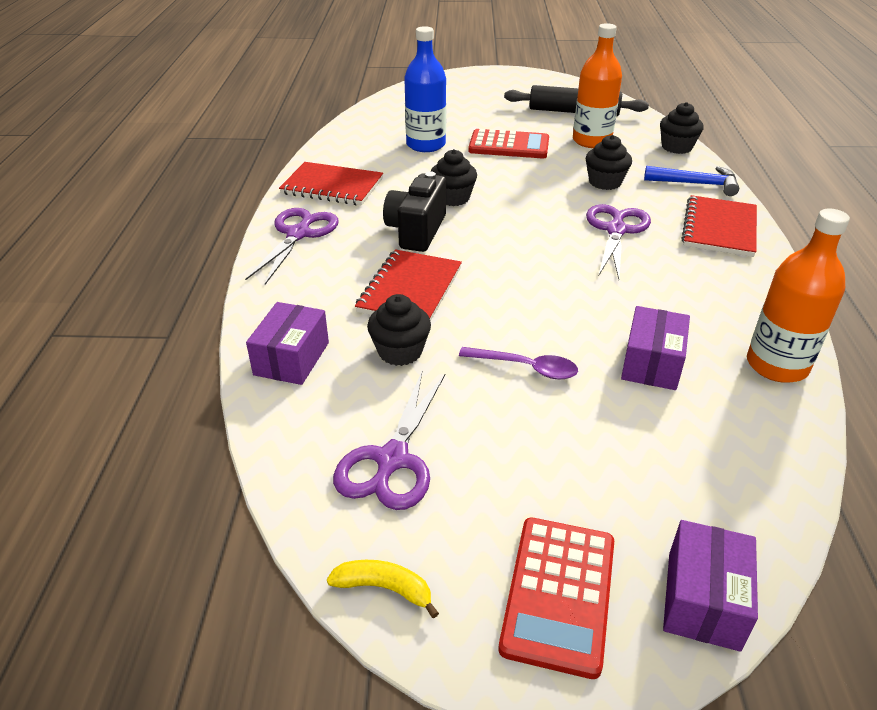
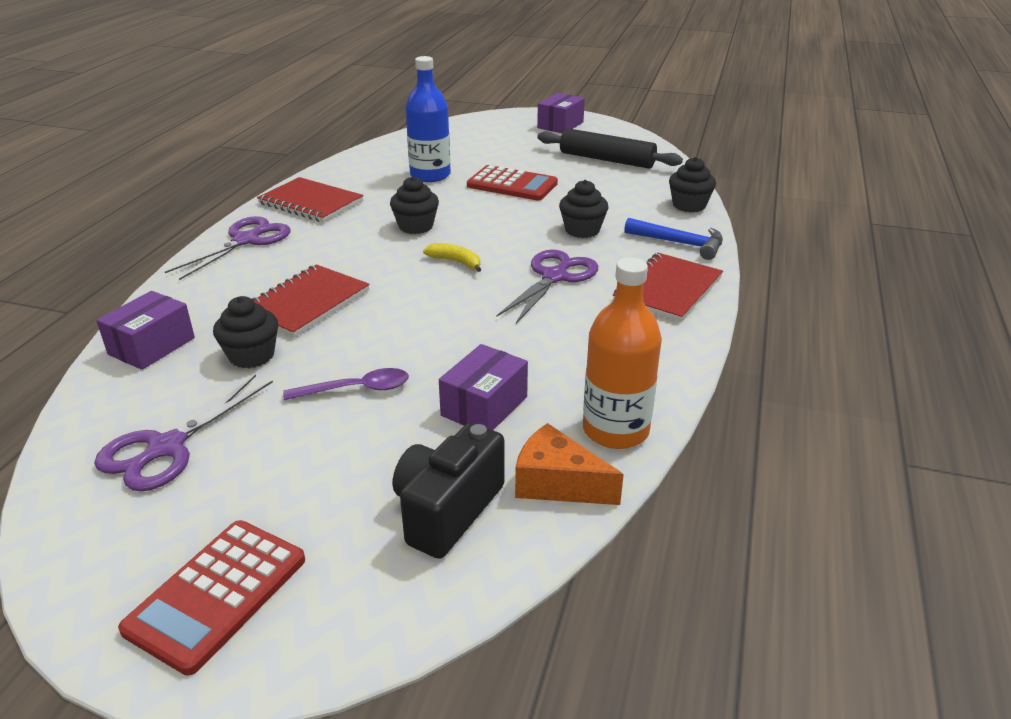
camera: 15 degrees right, 5 degrees down
yellow banana [327,560,439,618] -> yellow banana moved to [423,243,481,272]
black camera [383,171,446,252] -> black camera moved to [393,423,505,559]
purple spoon [459,347,578,379] -> purple spoon turned 45 degrees counterclockwise [283,368,409,400]
orange bottle [573,23,622,148] -> none
purple box [663,520,758,652] -> purple box moved to [537,93,585,133]
none -> orange cheese [515,423,624,505]

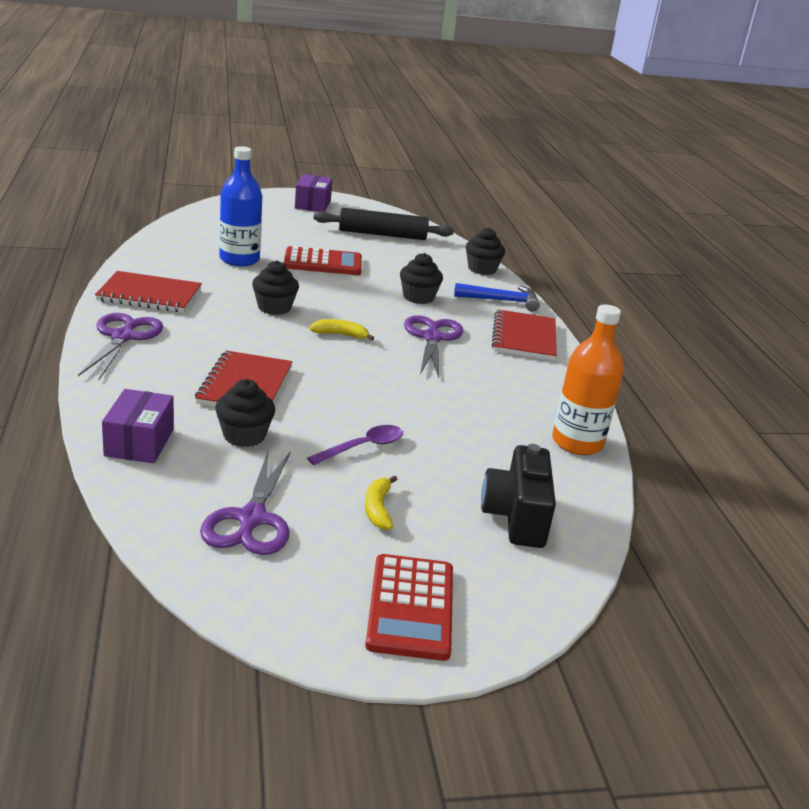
camera: 30 degrees left, 5 degrees down
purple box [439,344,528,430] -> none
orange cheese [515,423,624,505] -> none
none -> yellow banana [365,475,397,530]

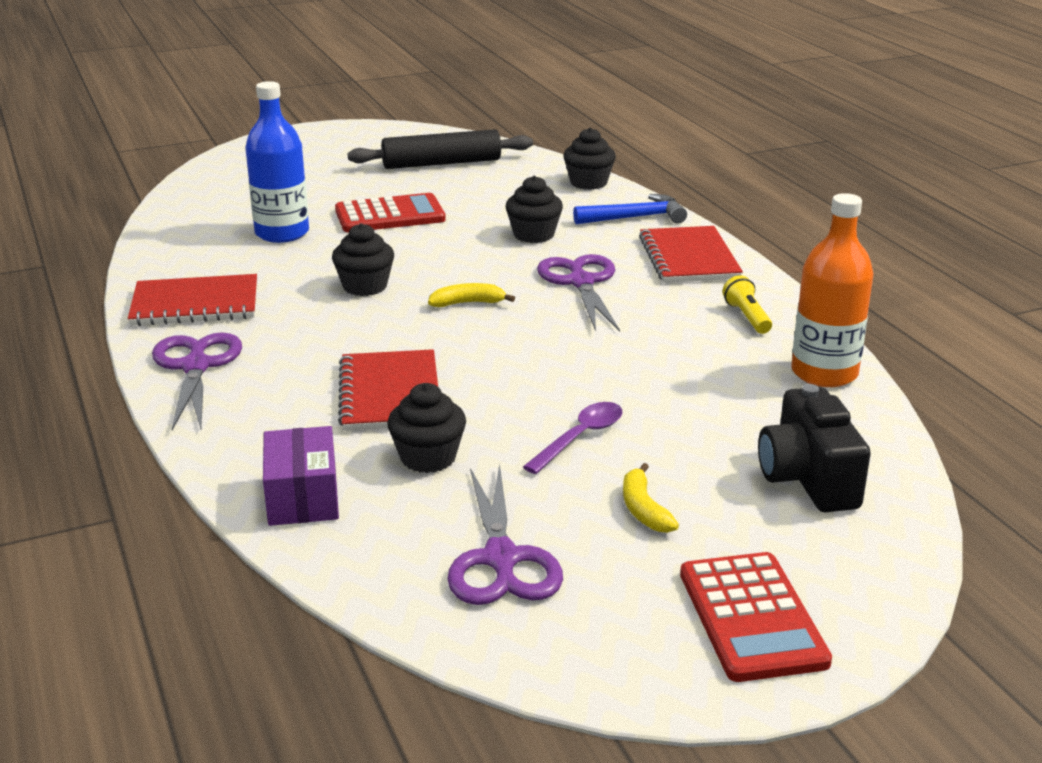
camera: 10 degrees left, 0 degrees up
purple box [295,174,333,212] -> none
none -> yellow flashlight [723,275,772,334]

